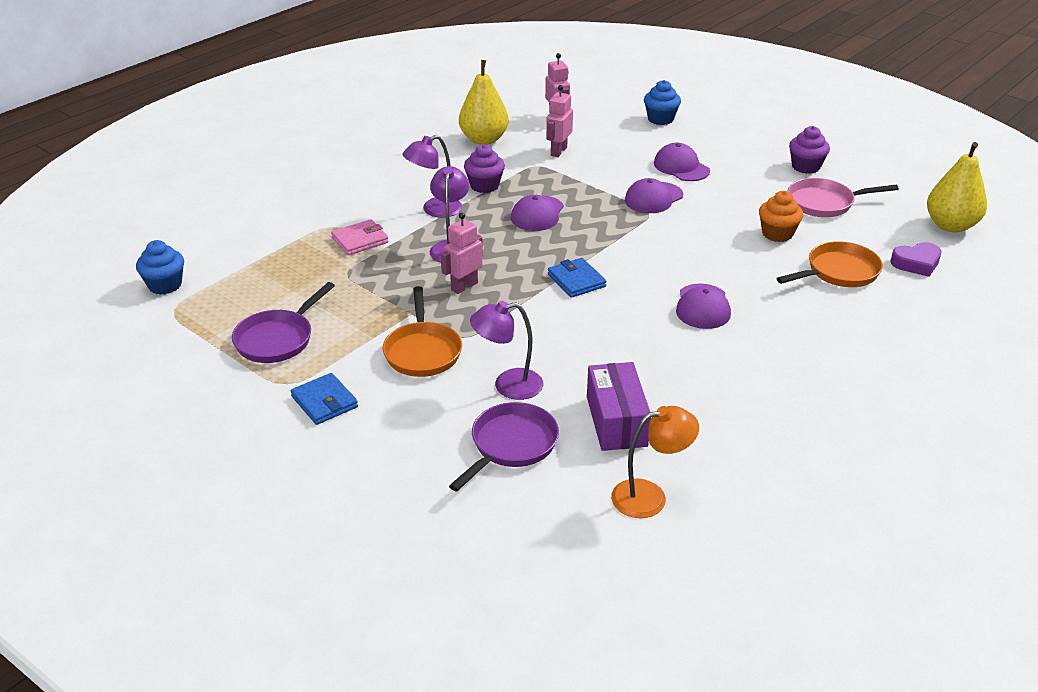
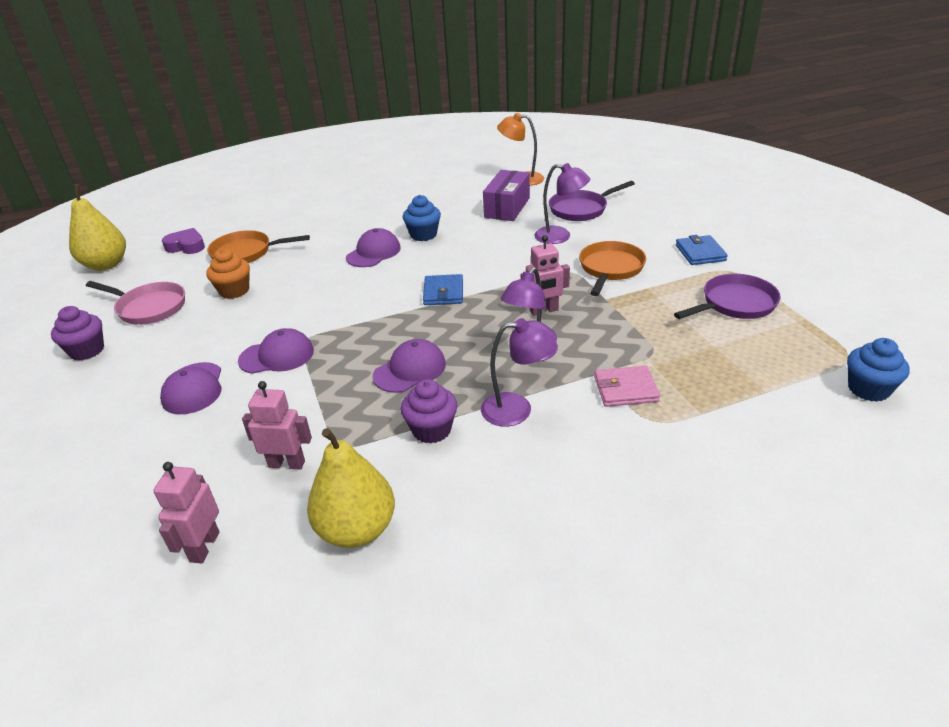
camera: 150 degrees left, 0 degrees up
pink robot [546,85,573,157] -> pink robot turned 135 degrees counterclockwise [242,381,312,470]
blue cupcake [644,80,681,125] -> blue cupcake moved to [403,195,441,241]

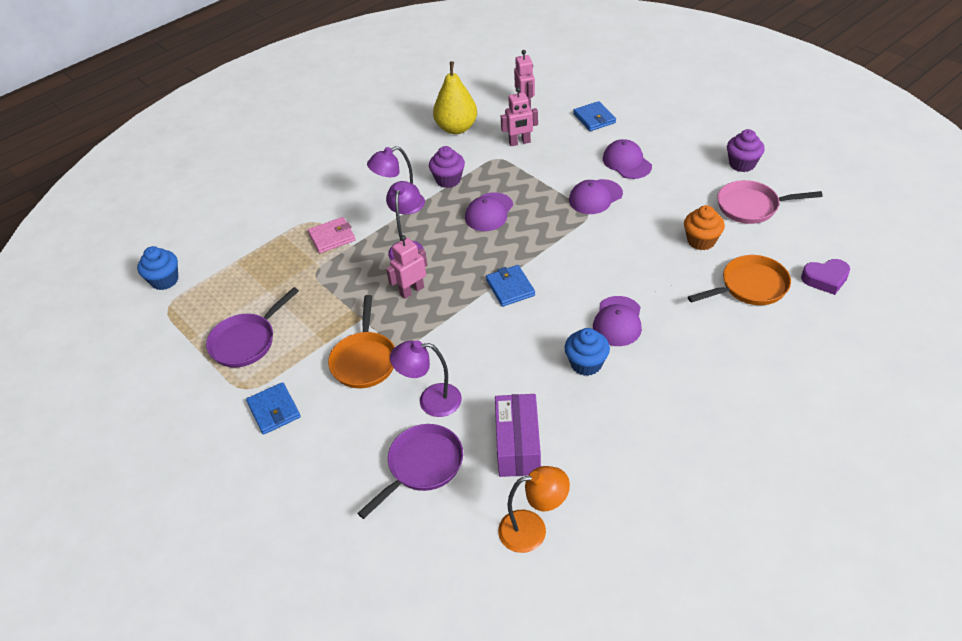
camera: 160 degrees right, 10 degrees up
yellow pear [69,184,126,271] -> none
none -> blue wallet [573,101,616,131]

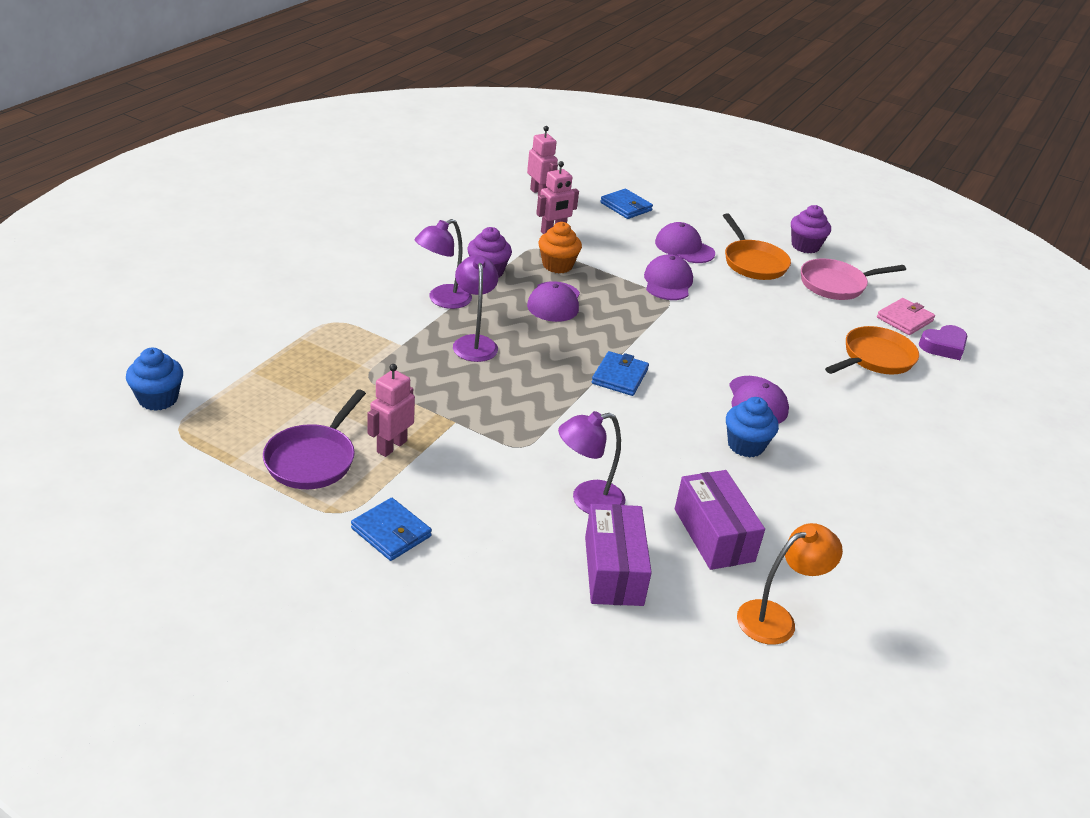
camera: 25 degrees left, 10 degrees down
pink wallet [308,217,355,253] -> pink wallet moved to [877,298,935,335]
orange pan [328,295,395,388] -> orange pan moved to [723,213,791,280]
purple pan [357,424,463,519] -> purple box [585,504,652,606]
pink robot [386,235,427,299] -> pink robot moved to [368,364,415,457]
yellow pear [433,61,477,134] -> none
blue wallet [486,265,535,307] -> blue wallet turned 60 degrees clockwise [592,351,649,396]
purple cap [569,179,623,214] -> purple cap turned 150 degrees clockwise [644,254,693,300]
orange cupcake [684,205,725,250] -> orange cupcake moved to [539,222,582,274]

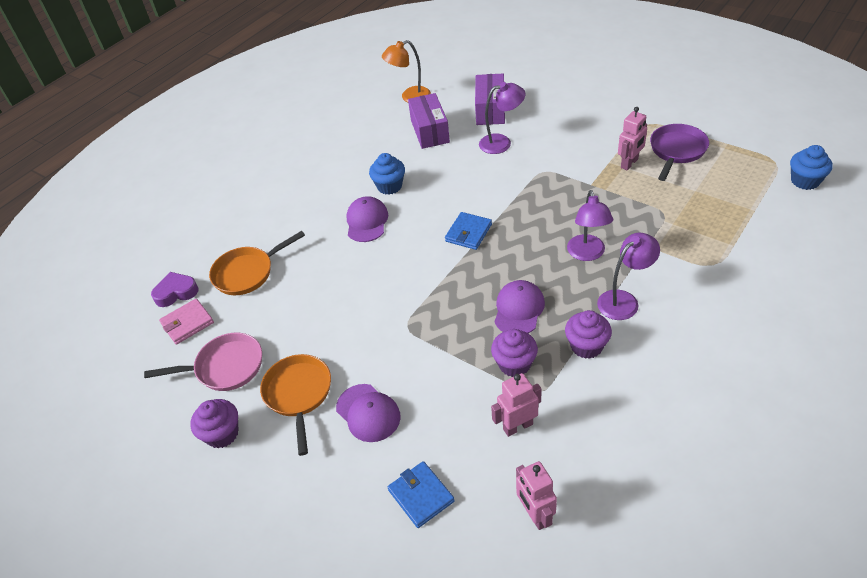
camera: 165 degrees left, 10 degrees up
blue wallet [351,498,432,561] -> none
orange cupcake [539,222,582,274] -> purple cupcake [491,329,538,377]
purple cap [644,254,693,300] -> none

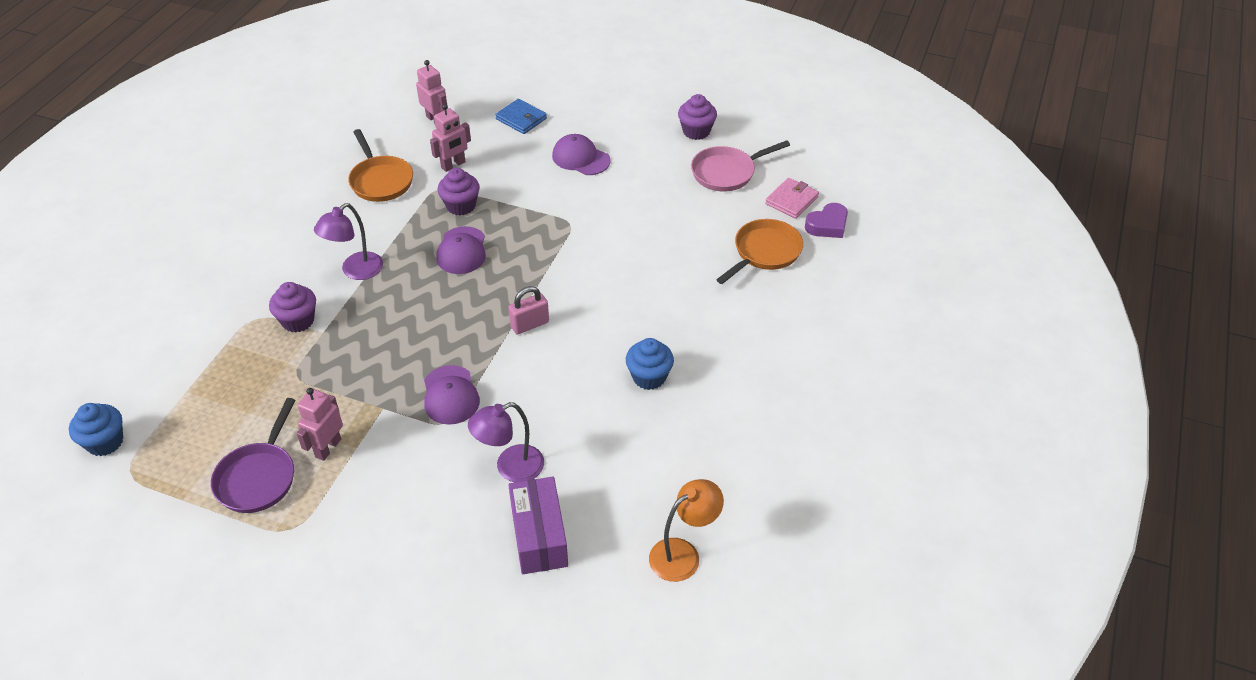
camera: 160 degrees right, 0 degrees up
orange pan [260,354,331,456] -> orange pan moved to [348,129,413,202]
purple cap [346,196,388,242] -> purple cap moved to [424,365,480,425]
purple box [408,93,450,149] -> none
blue wallet [445,212,492,250] -> pink padlock [508,286,549,334]
purple cupcake [565,310,612,359] -> purple cupcake moved to [269,282,316,333]
purple lamp [567,190,613,261] -> none

